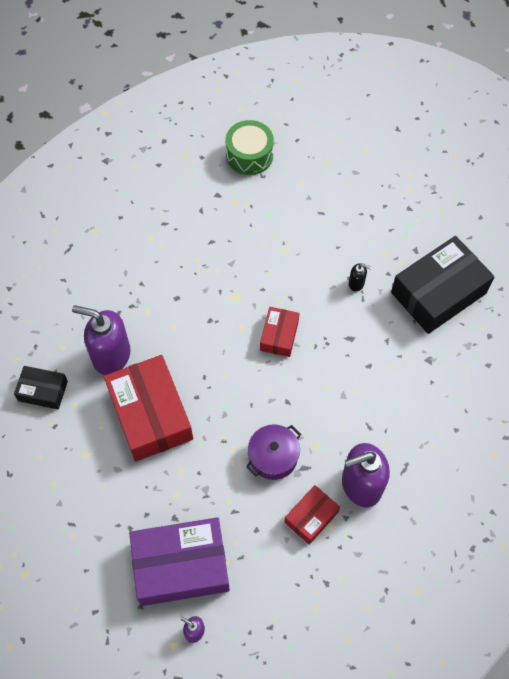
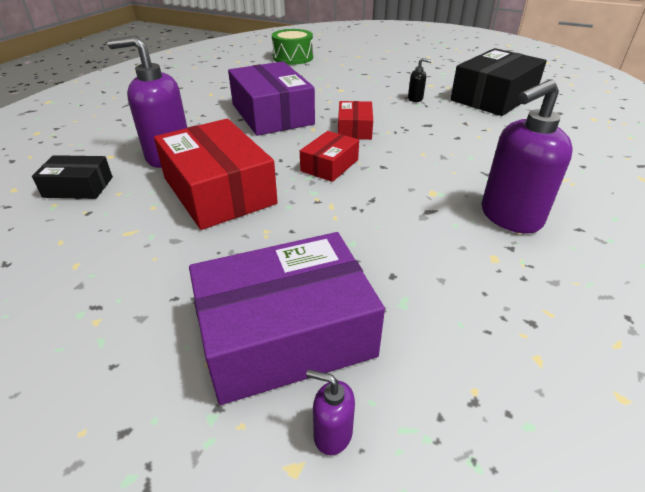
camera: 10 degrees left, 25 degrees down
purple pot [246,424,301,480] -> none
red box [284,485,340,545] -> red box moved to [300,131,359,182]
none -> purple box [228,61,315,136]

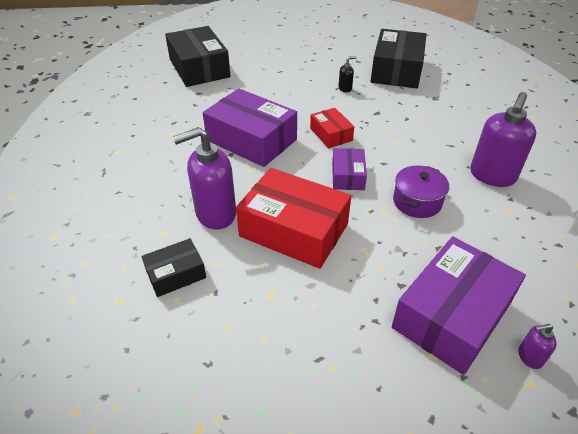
camera: 30 degrees left, 5 degrees up
green drum [272,29,313,65] -> black box [165,26,231,87]
red box [300,131,359,182] -> purple box [332,148,367,190]
none -> purple pot [393,165,449,218]

